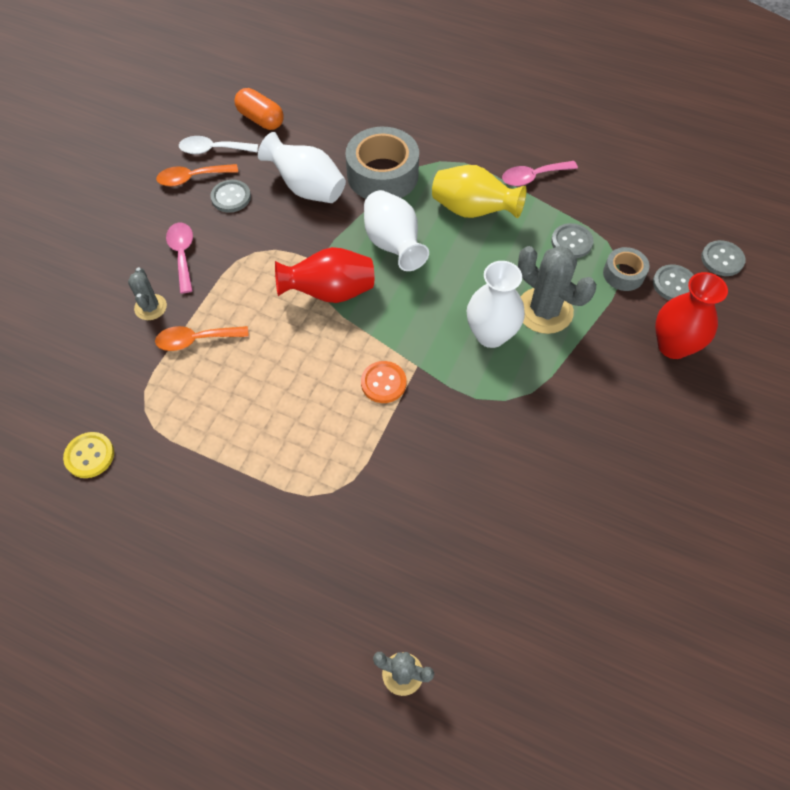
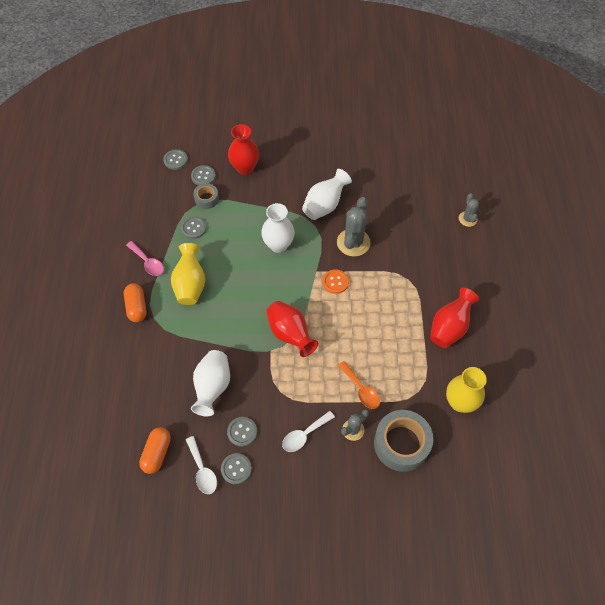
camera: 115 degrees left, 0 degrees up
yellow button [63,432,114,478] -> yellow vase [446,367,487,413]
orange spoon [156,164,238,187] -> grey button [221,453,252,485]
pink spoon [166,223,193,293] -> white spoon [282,411,335,452]
grey tape [345,127,419,199] -> grey tape moved to [374,410,433,472]
white vase [364,190,429,271] -> white vase moved to [302,169,352,220]
grey cactus [518,246,596,334] -> grey cactus moved to [337,197,371,256]
none -> orange capsule [124,283,146,322]
none -> red vase [430,288,479,348]

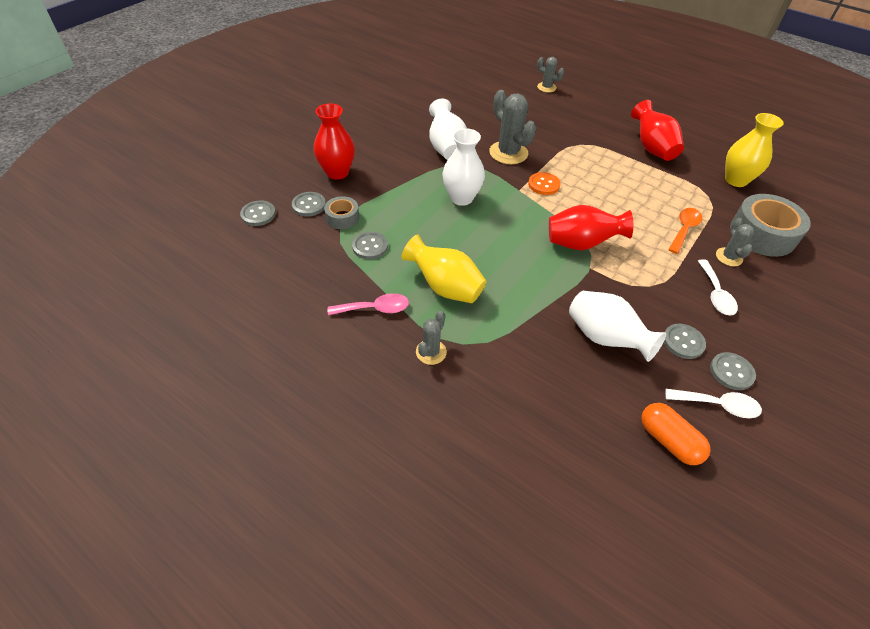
camera: 55 degrees left, 10 degrees down
orange capsule [124,283,146,322] -> grey cactus [416,311,447,365]
orange spoon [338,361,380,409] -> orange spoon turned 60 degrees counterclockwise [668,208,702,254]

